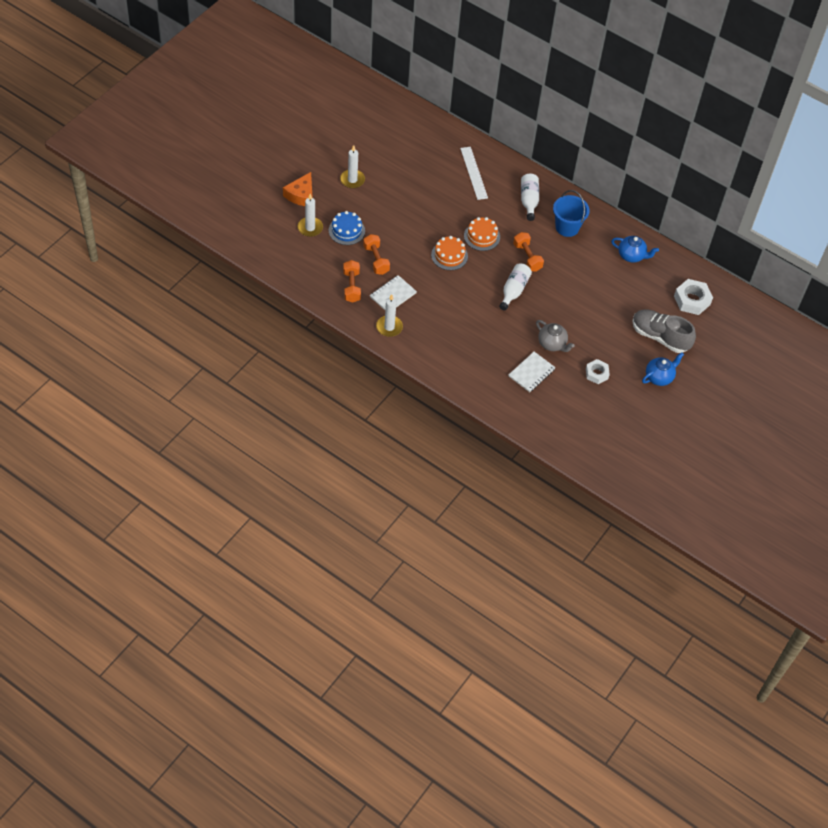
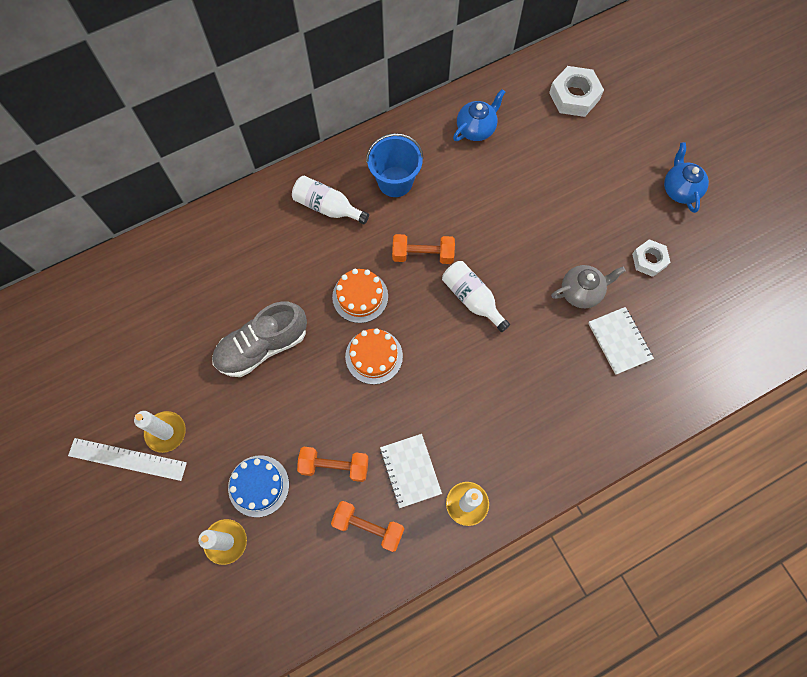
camera: 60 degrees left, 15 degrees up
orange cheese [283,172,313,206] -> none
white ruler [460,147,488,200] -> white ruler moved to [68,438,187,481]
grey shoe [632,310,696,353] -> grey shoe moved to [212,301,307,377]

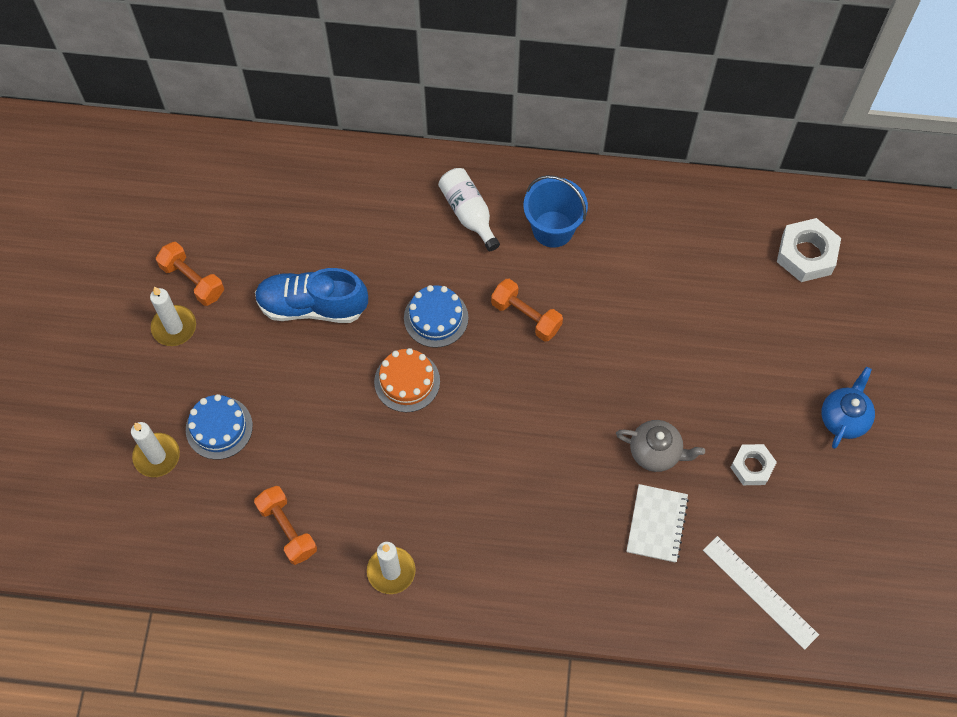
camera: 35 degrees right, 5 degrees down
white ruler [68,438,187,481] -> white ruler moved to [703,536,819,650]
grey shoe [212,301,307,377] -> blue shoe [255,268,368,323]
orange dumbbell [297,447,369,482] -> orange dumbbell moved to [156,242,224,306]
orange cake [332,269,388,323] -> blue cake [404,285,468,348]
white notebook [380,434,442,508] -> none
white bottle [442,261,510,332] -> none
blue teapot [453,89,505,141] -> none

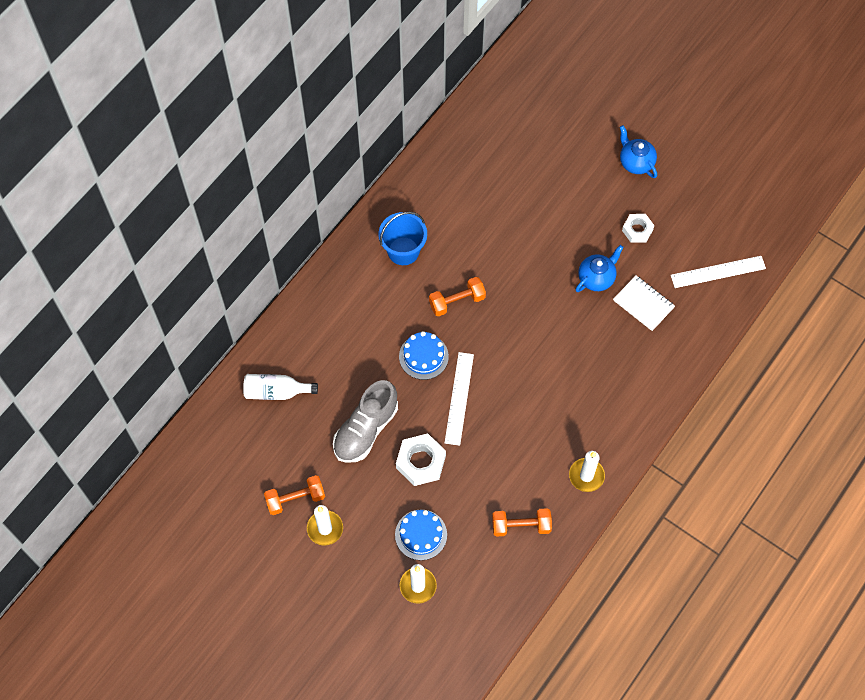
camera: 60 degrees left, 0 degrees up
blue shoe [255,268,368,323] -> grey shoe [333,380,398,463]
orange cake [374,348,440,412] -> white ruler [445,352,474,446]
white bottle [438,168,500,251] -> white bottle moved to [243,374,318,400]
grey teapot [616,420,705,472] -> blue teapot [575,245,624,292]
white nut [777,218,841,282] -> white nut moved to [396,434,446,486]

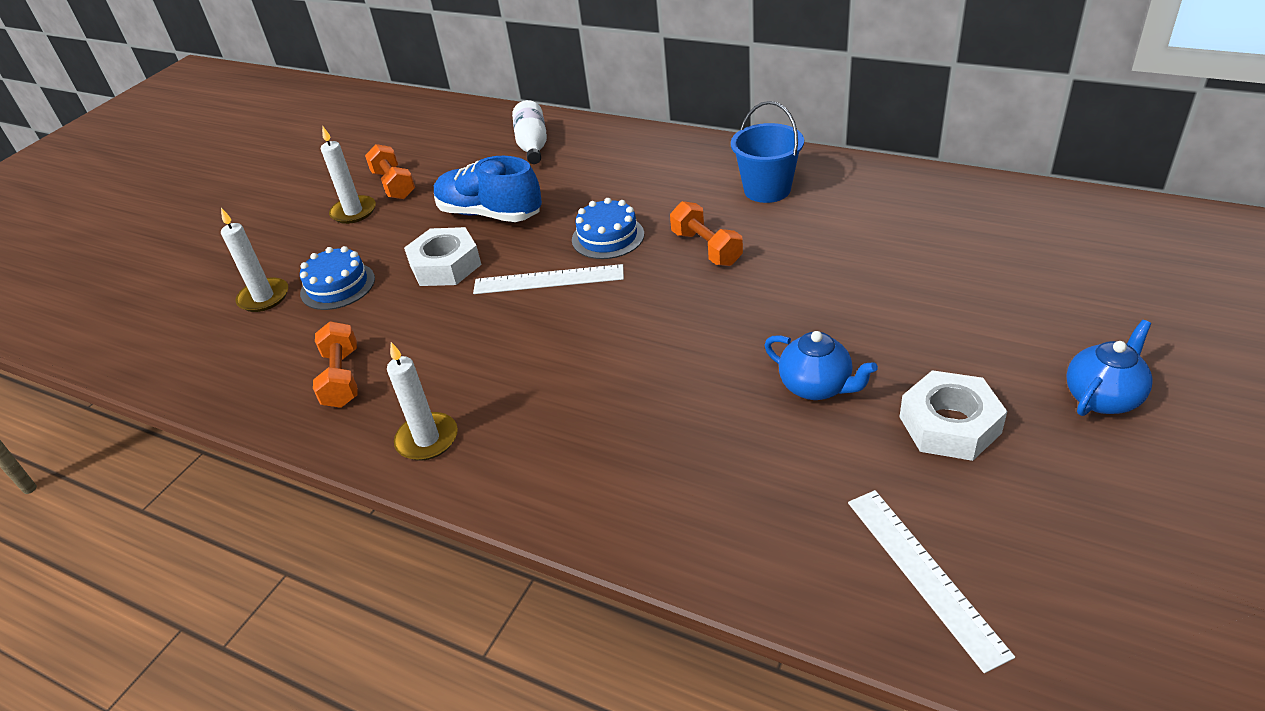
camera: 85 degrees right, 25 degrees down
grey shoe [333,380,398,463] -> blue shoe [434,156,542,222]
white notebook [613,276,675,331] -> none
white nut [622,214,654,243] -> white nut [900,370,1007,461], size x1.54

